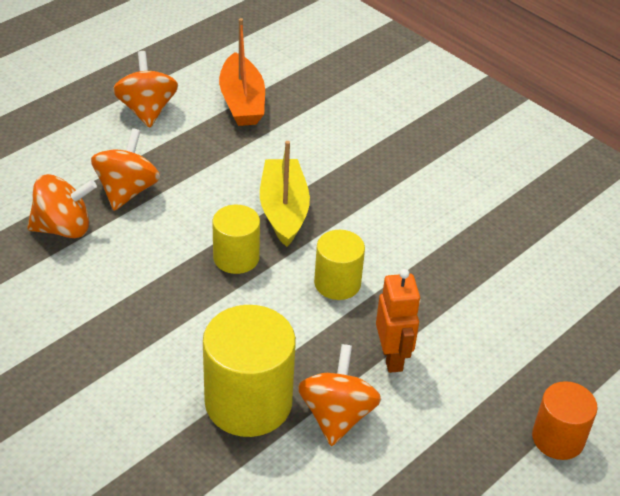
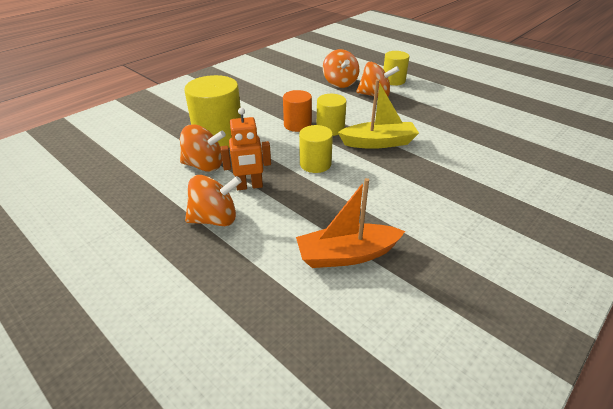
camera: 90 degrees right, 5 degrees down
orange spinning top [113,51,178,128] -> orange spinning top moved to [185,175,242,226]
orange boat [219,18,265,126] -> orange boat moved to [296,178,405,268]
orange cylinder [532,381,598,460] -> orange cylinder moved to [283,90,312,132]
none -> yellow cylinder [383,51,409,85]

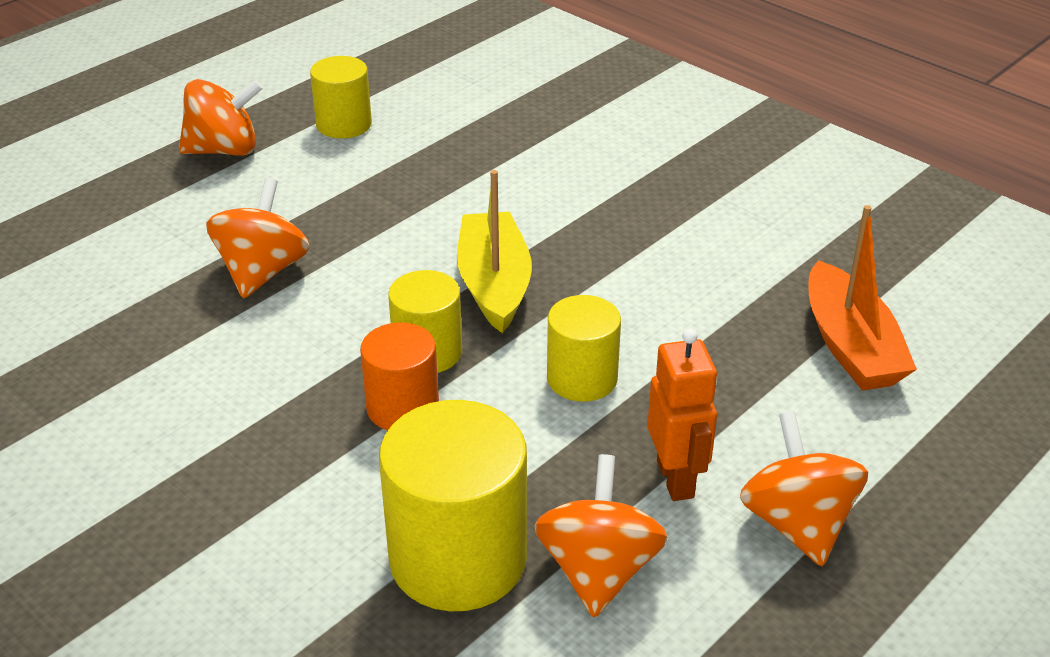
camera: 90 degrees left, 0 degrees up
orange spinning top [323,49,359,88] -> orange spinning top moved to [179,79,263,156]
yellow cylinder [383,51,409,85] -> yellow cylinder moved to [310,56,372,138]

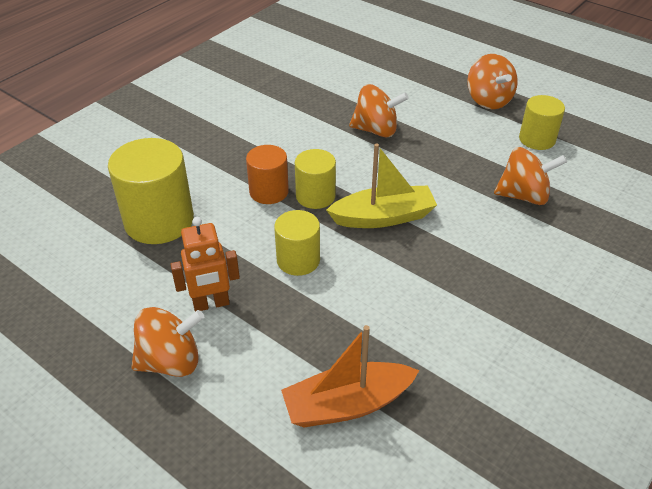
camera: 85 degrees right, 5 degrees up
orange spinning top [534,454,668,617] -> orange spinning top moved to [494,147,567,205]

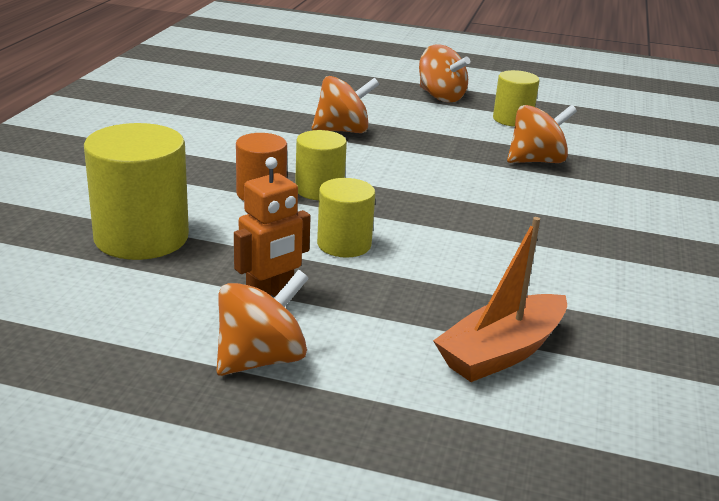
camera: 25 degrees left, 15 degrees down
yellow boat [326,144,437,228] -> none

